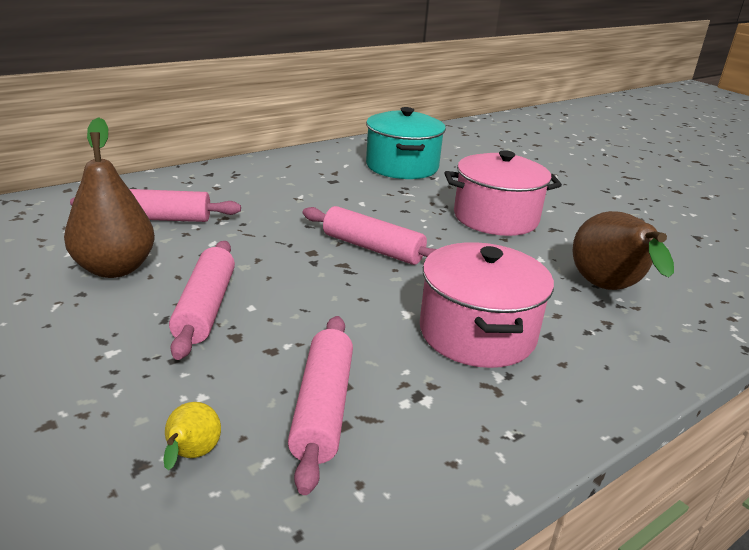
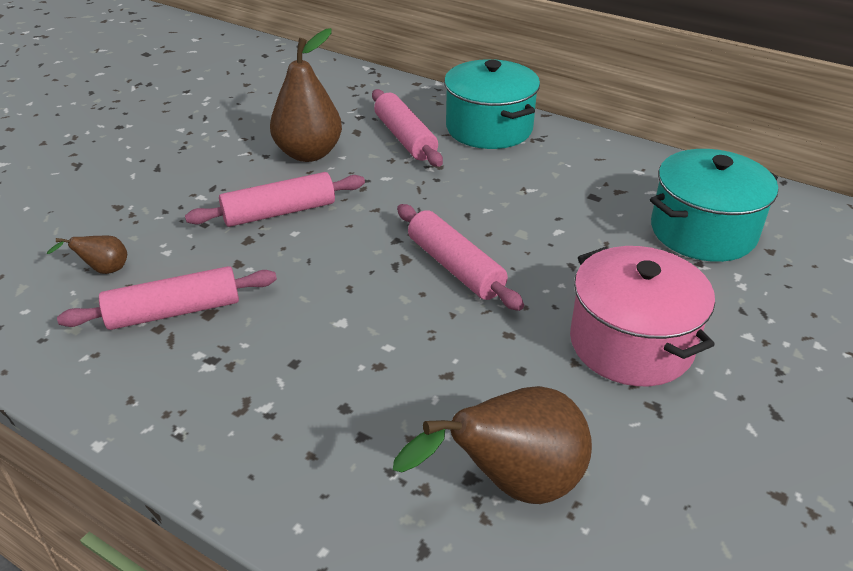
camera: 70 degrees right, 10 degrees up
yellow pear [163,402,221,470] -> brown pear [47,236,127,274]
pink rolling pin [303,206,436,265] -> pink rolling pin turned 45 degrees counterclockwise [397,204,524,311]
pink pot [420,242,554,368] -> none
none -> turquoise pot [444,59,540,149]

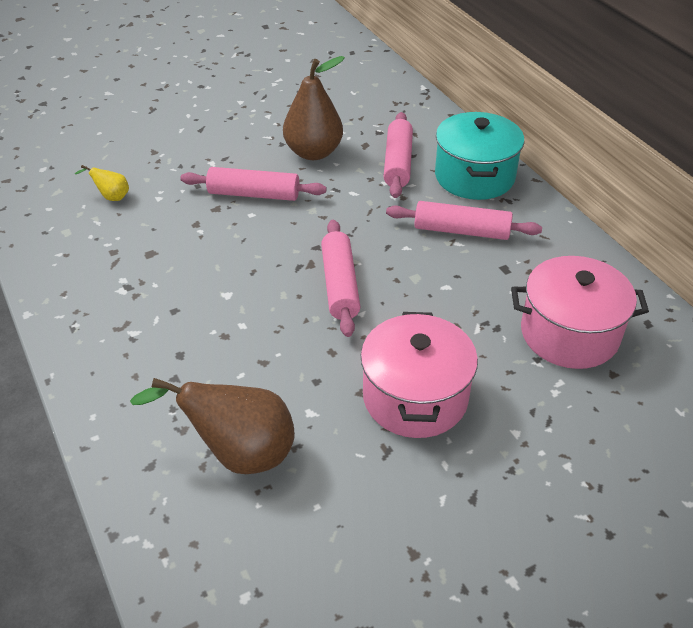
camera: 30 degrees right, 5 degrees up
brown pear [47,236,127,274] -> yellow pear [75,165,129,201]
pink rolling pin [57,266,277,330] -> pink rolling pin moved to [386,201,542,240]
turquoise pot [650,149,778,262] -> pink pot [511,256,649,369]

